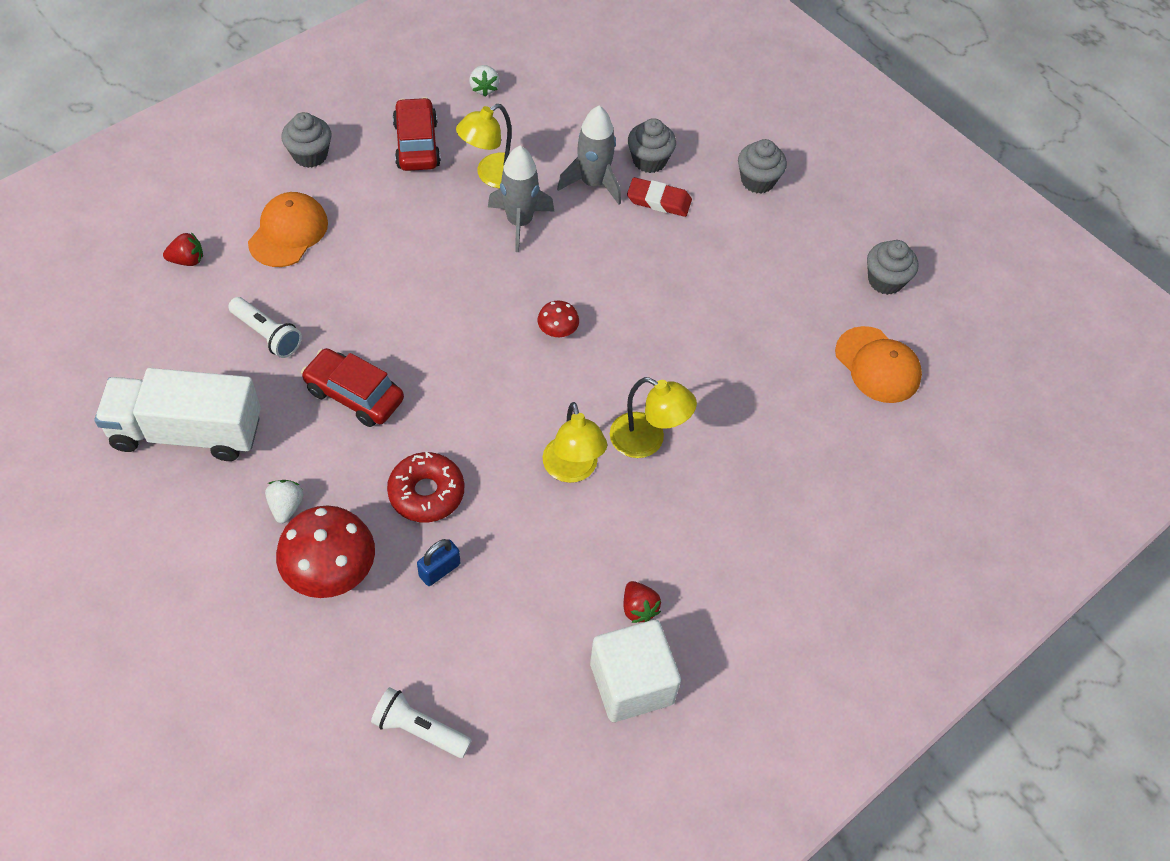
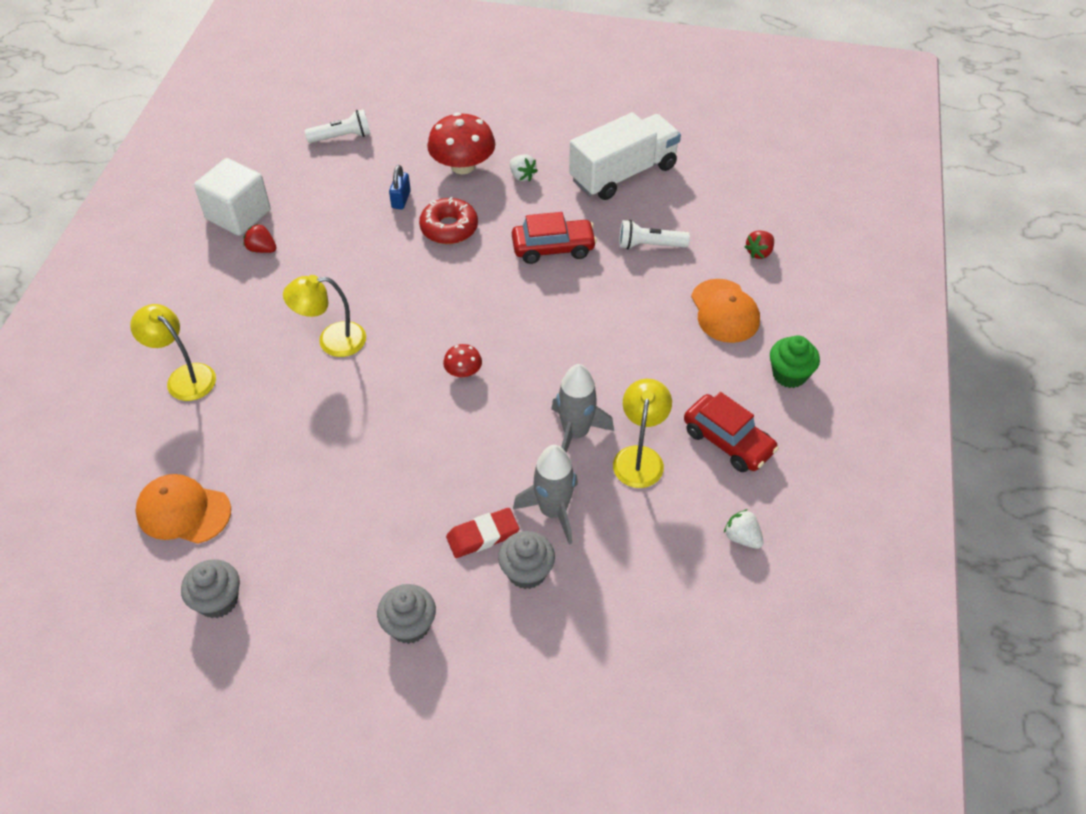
camera: 145 degrees right, 5 degrees down
grey cupcake [281,112,332,168] -> green cupcake [770,335,820,388]
yellow lamp [543,402,607,483] -> yellow lamp moved to [130,304,216,401]

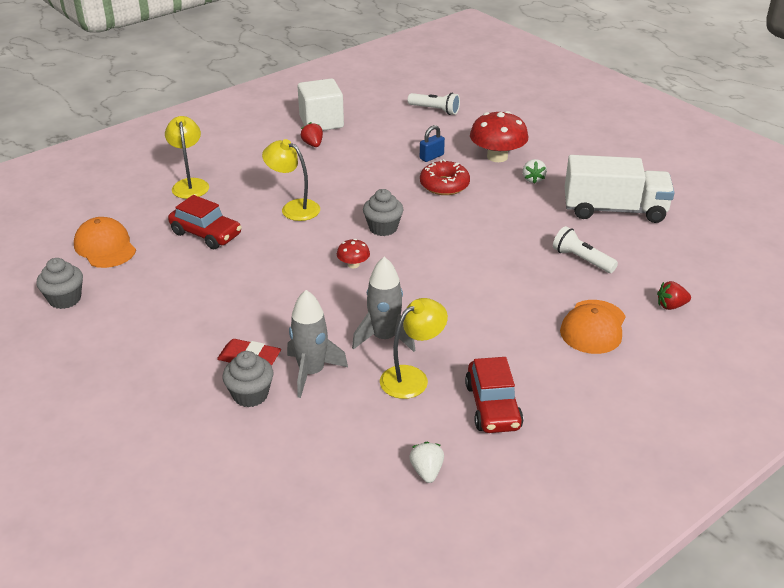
camera: 40 degrees right, 15 degrees down
grey cupcake [377,584,436,644] -> grey cupcake moved to [363,189,403,236]
red car [512,212,597,264] -> red car moved to [168,195,242,249]
green cupcake [770,335,820,388] -> none

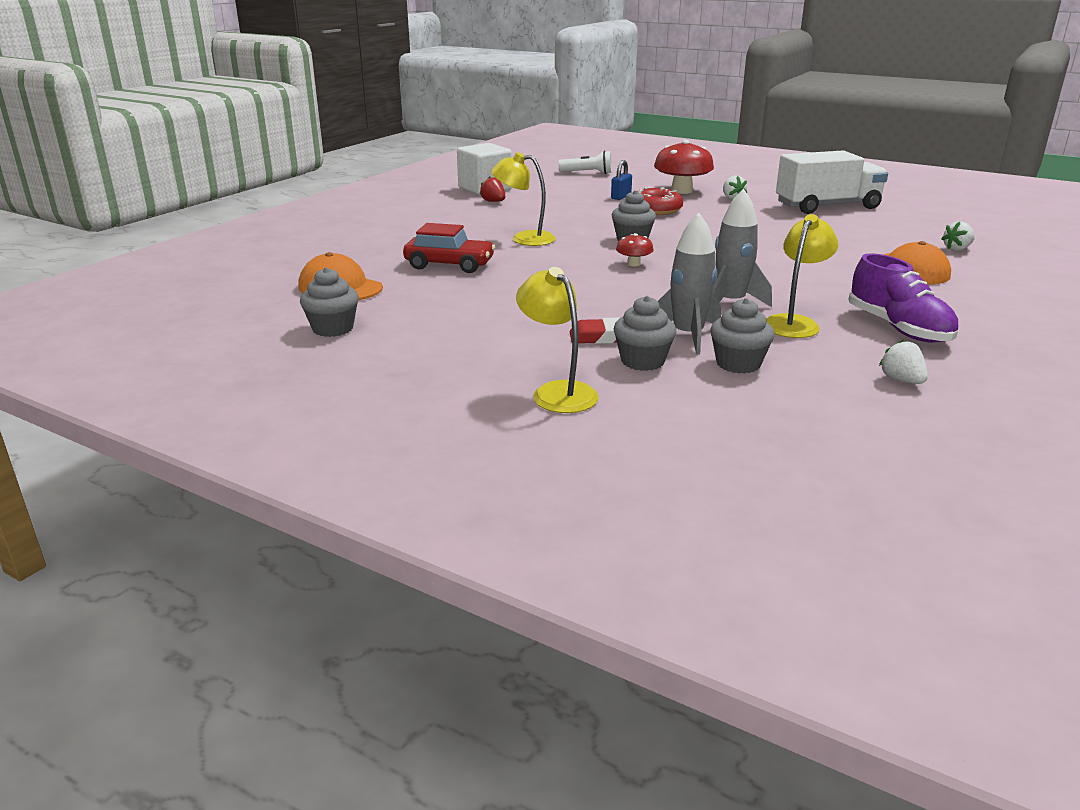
camera: 20 degrees left, 10 degrees down
yellow lamp [165,116,209,199] -> yellow lamp moved to [516,267,599,413]
red car [465,357,524,433] -> purple shoe [848,253,959,343]
white flashlight [553,226,618,273] -> none
red strawberry [657,281,691,310] -> white strawberry [942,221,975,251]
none -> grey cupcake [710,298,775,374]

